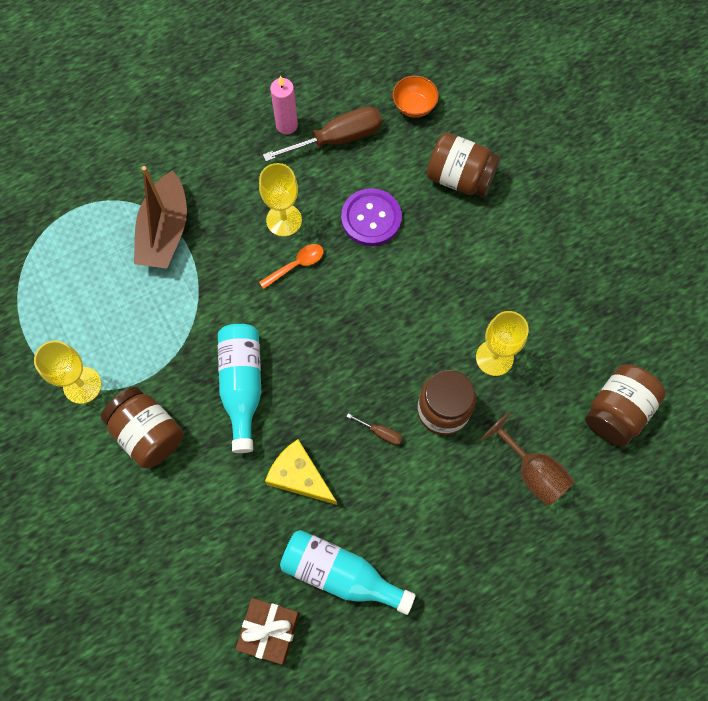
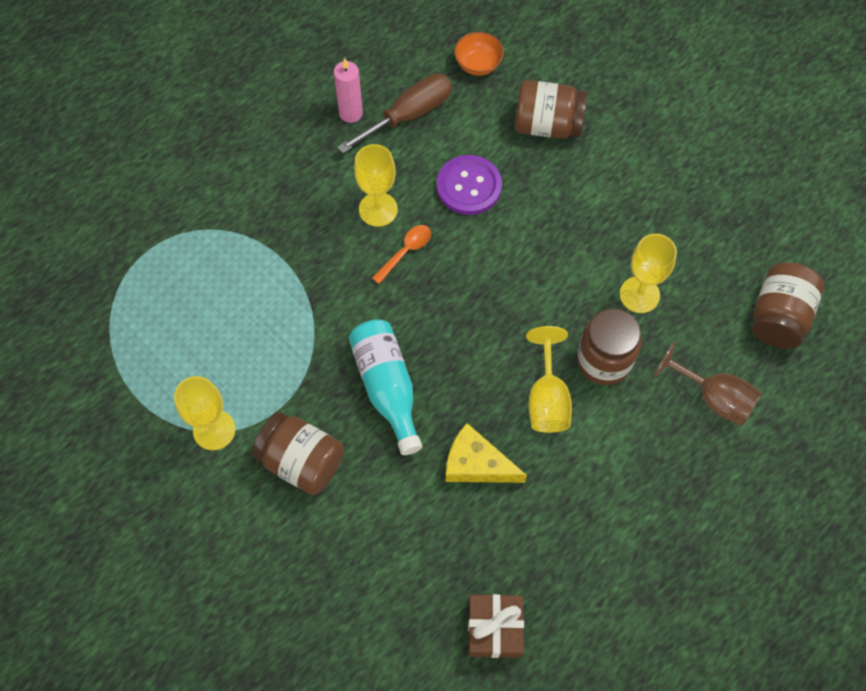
camera: 15 degrees left, 5 degrees down
brown boat [134,166,187,268] -> none
turquoise bottle [280,530,416,615] -> none
brown screwdriver [346,413,403,445] -> yellow goblet [526,326,572,433]

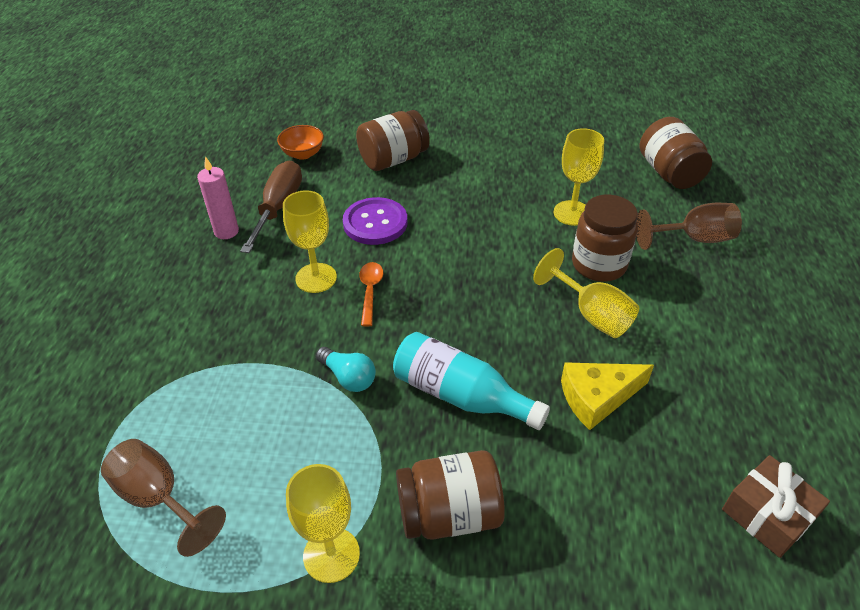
camera: 40 degrees left, 20 degrees down
none -> brown goblet [101,439,226,557]
none -> turquoise light bulb [316,347,376,392]

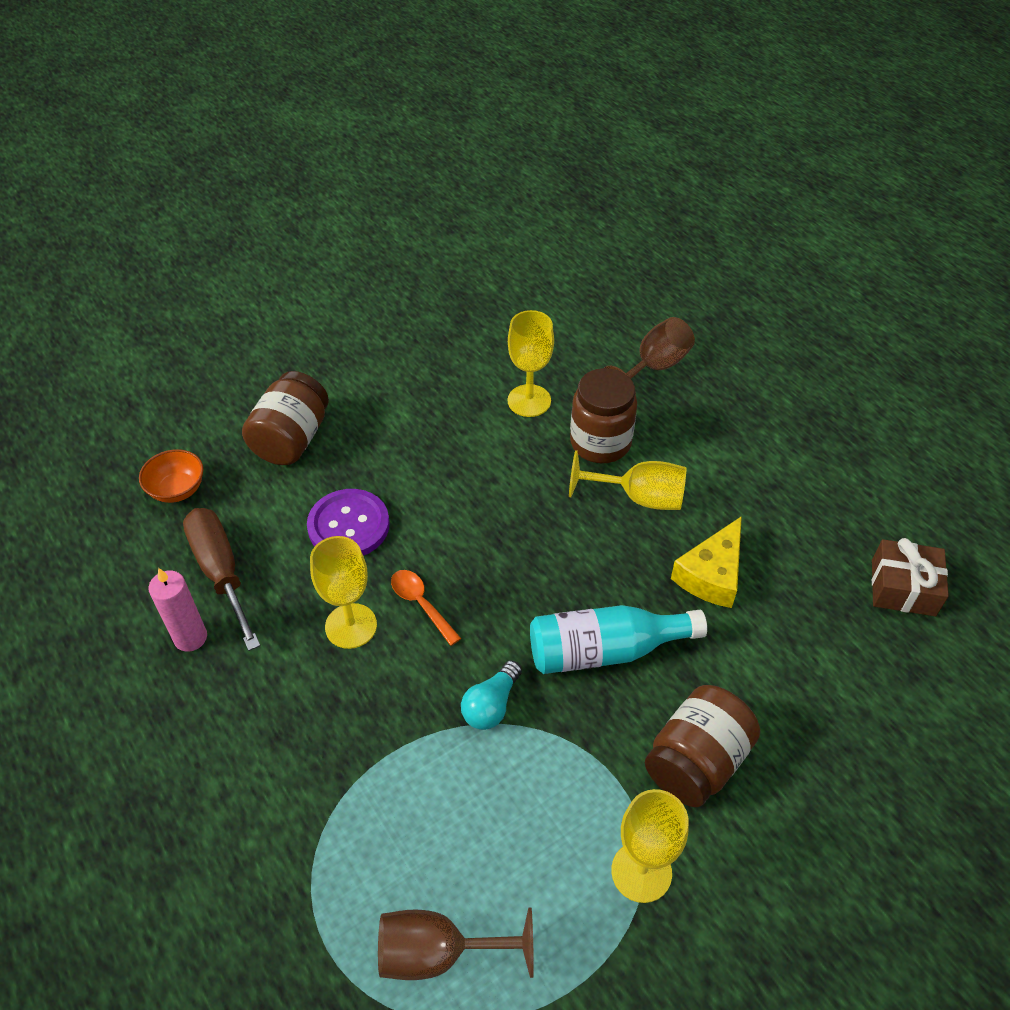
camera: 40 degrees left, 5 degrees up
turquoise light bulb [316,347,376,392] -> turquoise light bulb turned 120 degrees clockwise [461,660,522,730]
brown jar [640,117,712,189] -> none

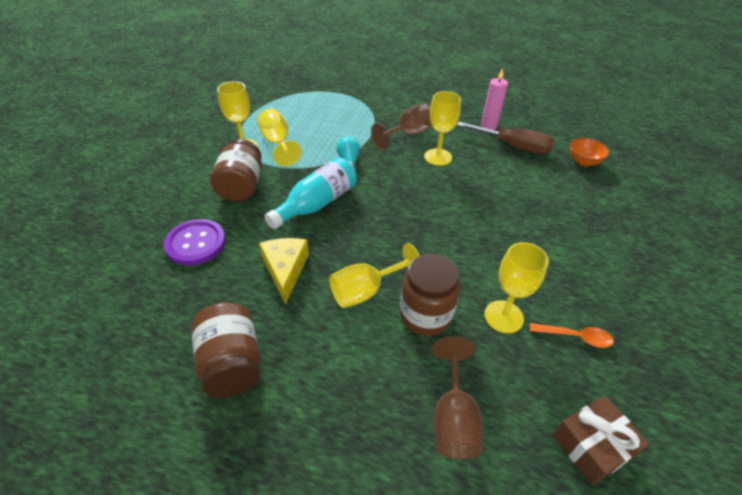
camera: 140 degrees right, 5 degrees down
brown jar [242,371,329,465] -> brown jar moved to [191,302,261,397]
purple button [307,489,390,556] -> purple button moved to [164,219,226,265]
brown goblet [378,908,534,980] -> brown goblet moved to [371,104,432,150]
orange spoon [391,570,461,646] -> orange spoon moved to [530,323,614,348]
brown gift [872,538,949,616] -> brown gift moved to [552,396,649,485]
none -> yellow goblet [258,109,302,166]

